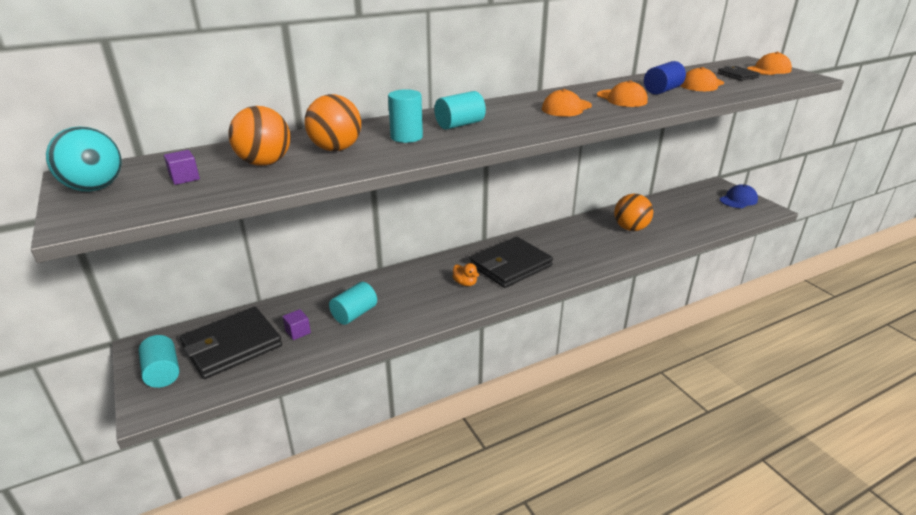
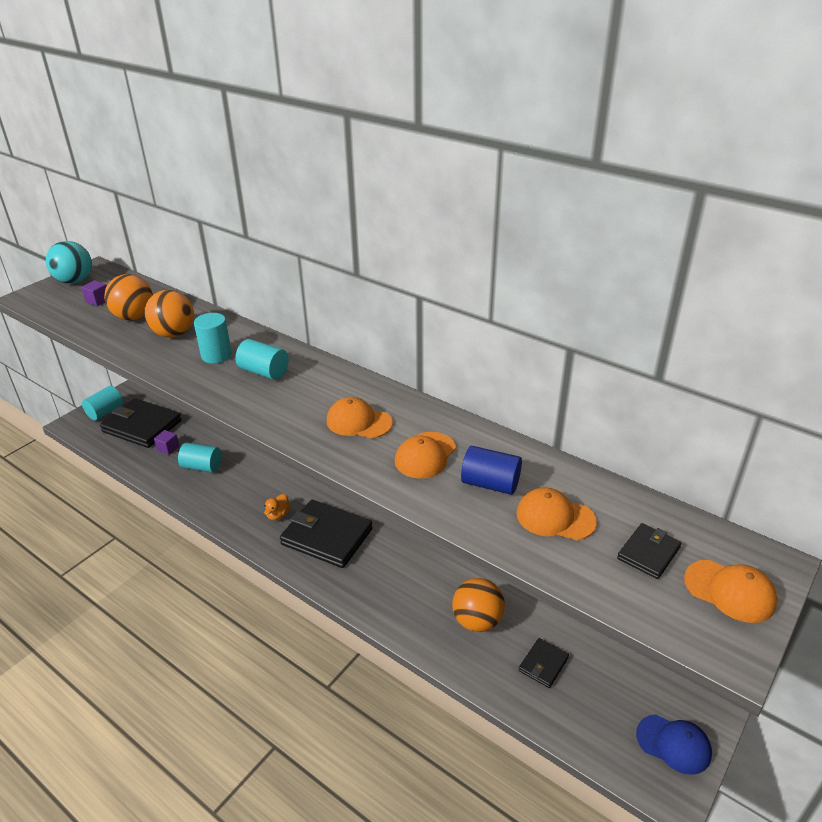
camera: 65 degrees right, 5 degrees up
none -> black wallet [519,638,569,688]

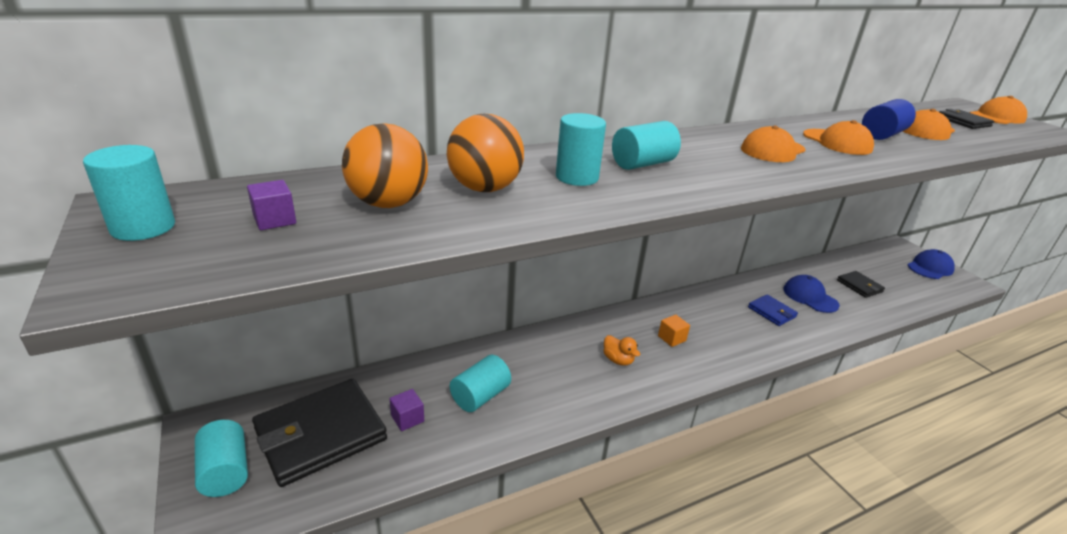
camera: 65 degrees left, 5 degrees down
turquoise ball [46,241,92,284] -> turquoise cylinder [83,145,175,241]
black wallet [280,500,373,568] -> orange cube [658,315,690,347]
orange ball [452,578,505,632] -> blue cap [783,275,840,313]
none -> blue wallet [748,295,798,326]

